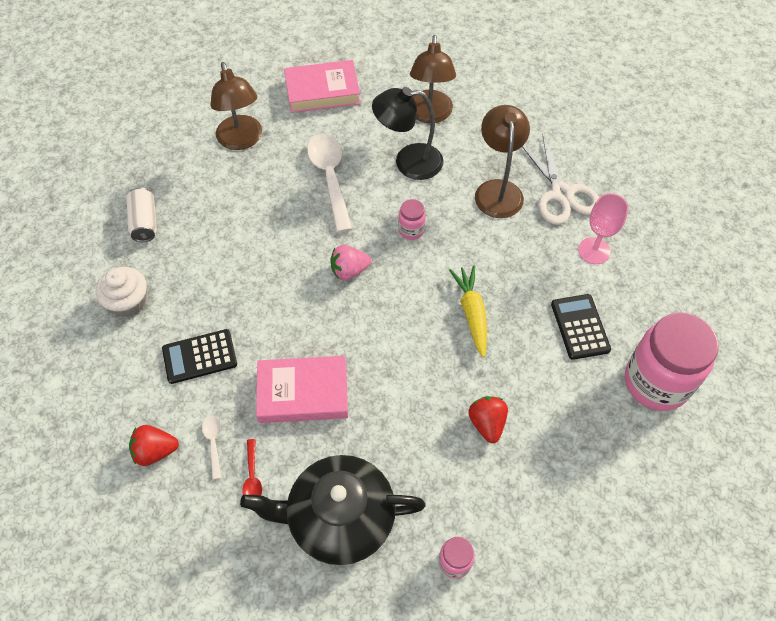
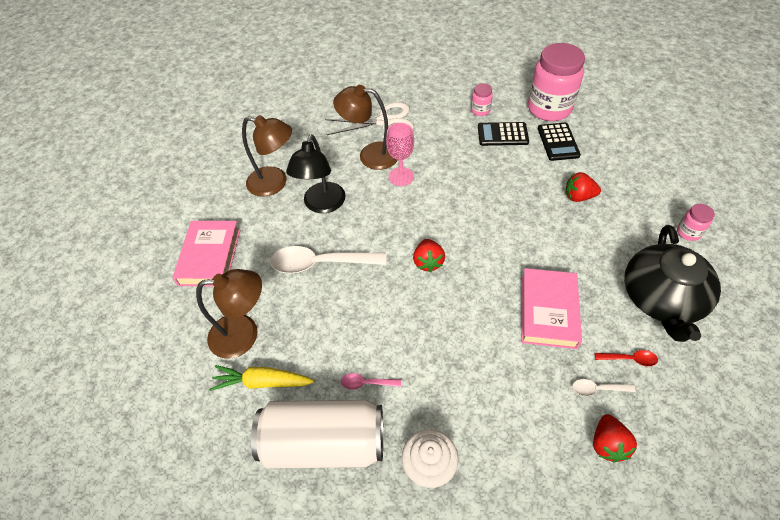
camera: 75 degrees left, 5 degrees down
white can [126,187,157,242] -> white can [251,400,383,469], size x2.01
black calculator [162,329,237,384] -> black calculator moved to [538,123,581,161]
pink strawberry [330,245,371,281] -> red strawberry [413,239,445,272]
pink jar [398,199,426,240] -> pink jar moved to [471,83,493,116]
yellow carrot [449,266,487,357] -> yellow carrot moved to [209,365,315,391]
pink goblet [578,193,628,264] -> pink goblet moved to [386,123,414,186]
none -> pink spoon [341,373,401,390]

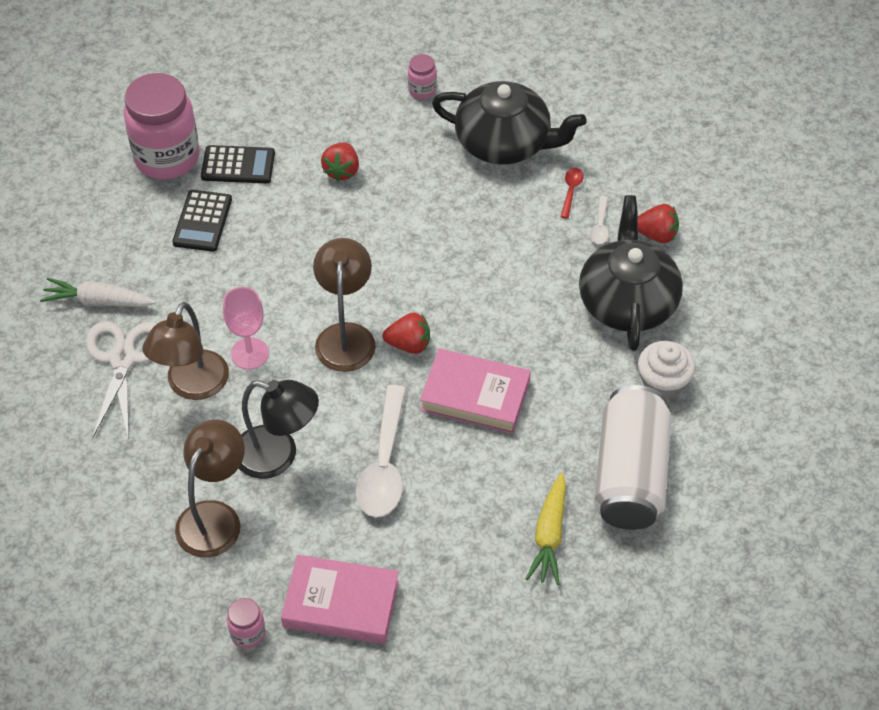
camera: 85 degrees left, 0 degrees up
brown lamp [196,269,262,358] -> brown lamp moved to [313,238,376,372]
pink spoon [341,373,401,390] -> none
pink jar [471,83,493,116] -> pink jar moved to [227,598,266,649]
pink book [522,268,582,349] -> pink book moved to [420,348,531,434]
none -> white carrot [40,278,156,307]
none -> black teapot [579,195,683,351]

